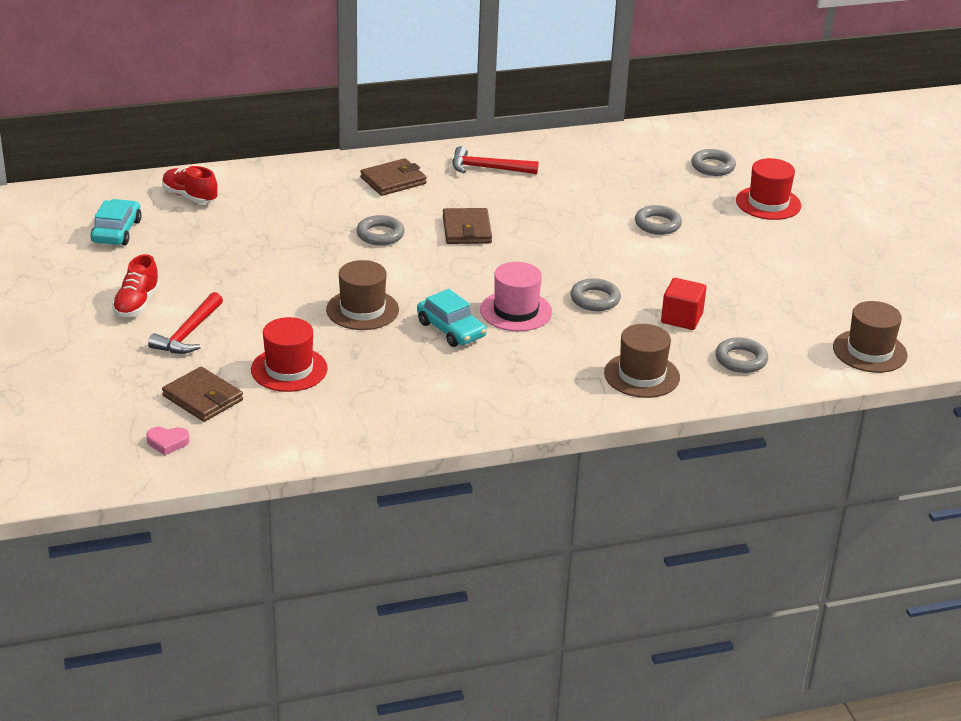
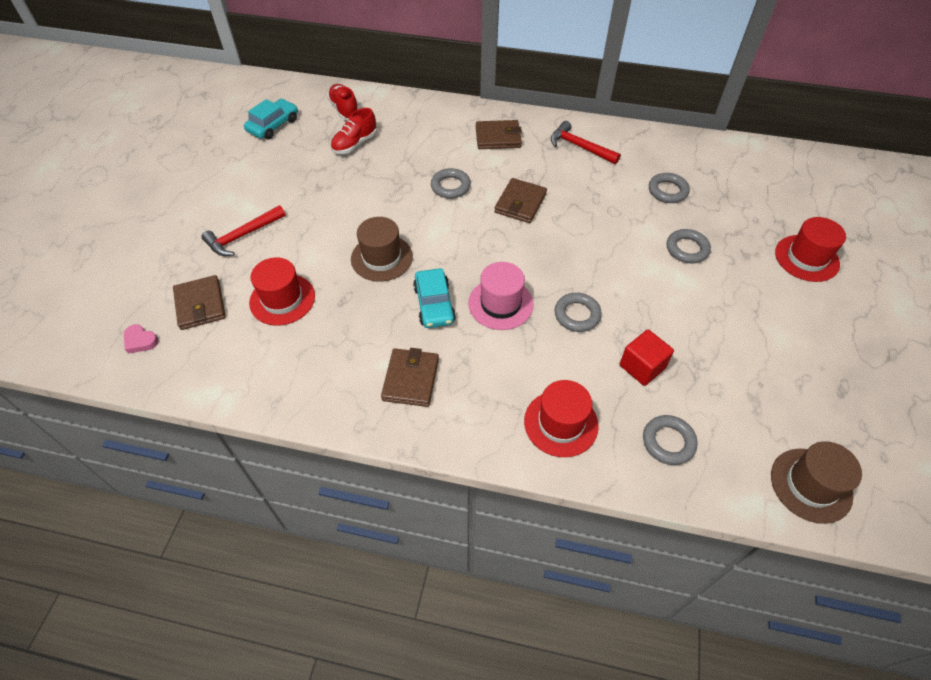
camera: 30 degrees right, 20 degrees up
red shoe [112,254,160,317] -> red shoe moved to [331,108,377,154]
brown hat [604,324,680,398] -> red hat [524,380,599,457]
grey ring [691,149,736,176] -> grey ring moved to [649,173,690,203]
none -> brown wallet [381,348,439,407]

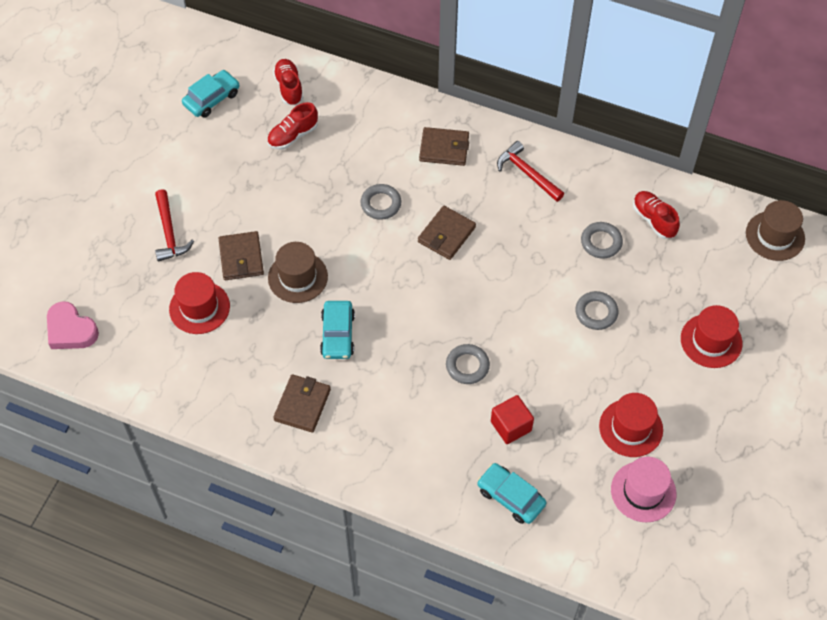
camera: 10 degrees right, 5 degrees up
pink heart [124,324,159,354] -> pink heart [47,301,99,349], size x1.78
brown wallet [173,275,226,330] -> brown wallet moved to [218,231,264,280]
red hammer [202,205,286,256] -> red hammer turned 75 degrees counterclockwise [155,189,194,262]
pink hat [468,262,534,330] -> pink hat moved to [611,457,676,522]
red hat [524,380,599,457] -> red hat moved to [599,393,663,457]
grey ring [643,415,698,465] -> turquoise car [477,463,546,524]
brown hat [771,441,862,524] -> brown hat moved to [746,200,805,261]
none -> red shoe [633,191,680,239]

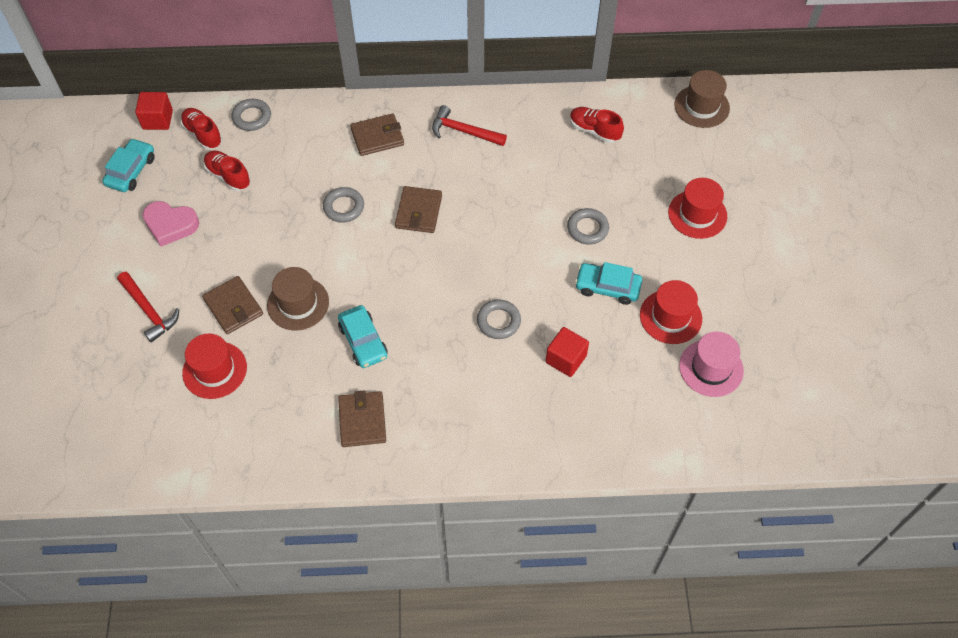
camera: 25 degrees left, 0 degrees up
pink heart [47,301,99,349] -> pink heart moved to [143,201,199,247]
red shoe [267,102,318,150] -> red shoe turned 105 degrees clockwise [204,151,250,191]
turquoise car [477,463,546,524] -> turquoise car moved to [575,262,642,305]
grey ring [581,222,623,259] -> grey ring moved to [232,99,271,131]
none -> red cube [135,92,173,130]

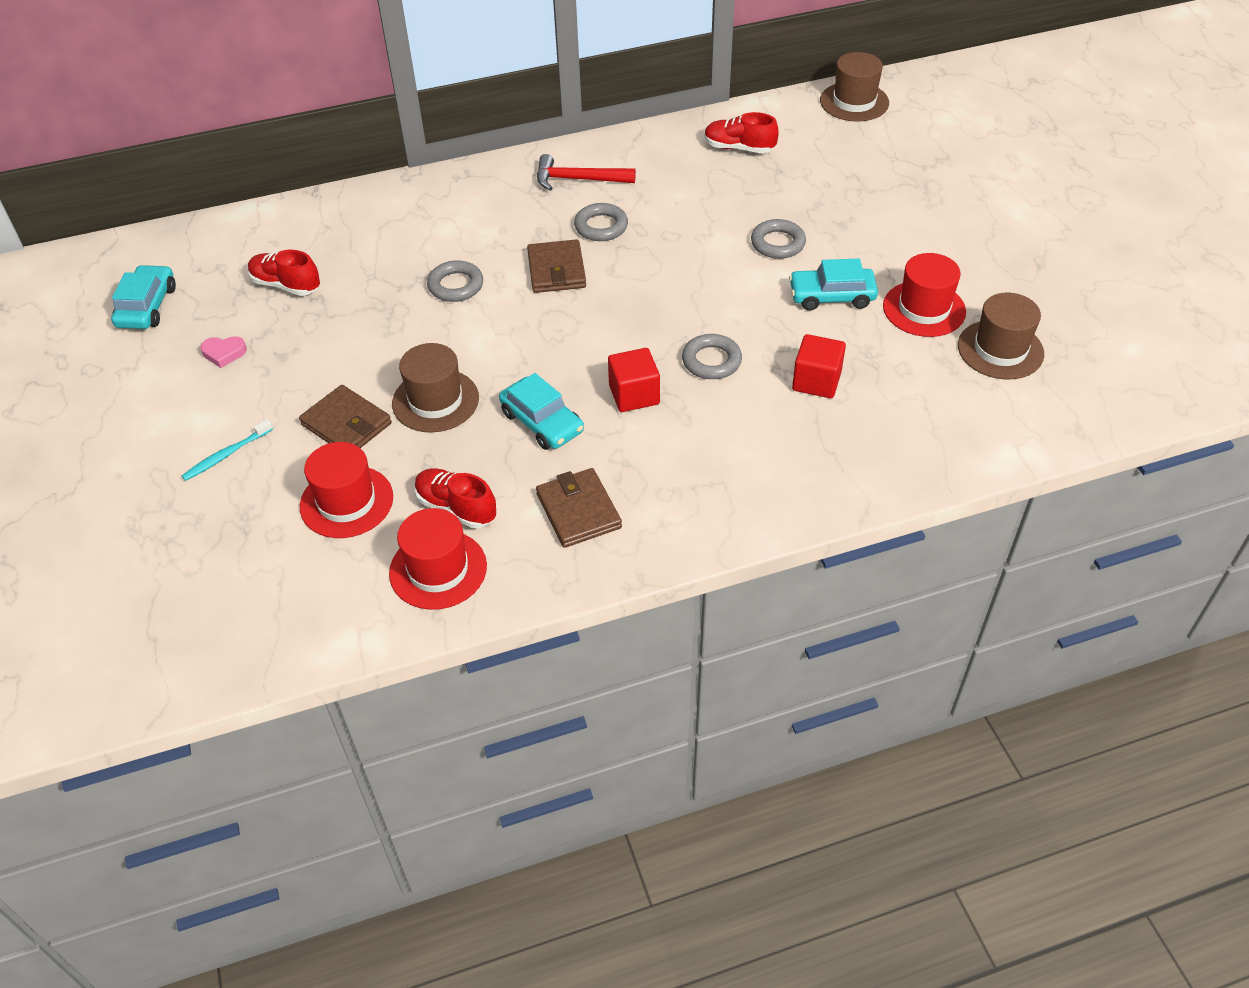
camera: 15 degrees left, 10 degrees down
red hammer [117,272,179,342] -> turquoise toothbrush [182,419,273,481]
red cube [135,92,173,130] -> red cube moved to [608,348,660,412]
pink heart [143,201,199,247] -> pink heart [200,336,247,368], size x0.56
red shoe [180,108,222,150] -> red shoe moved to [415,468,496,528]
grey ring [232,99,271,131] -> grey ring moved to [574,203,628,241]
brown wallet [350,113,404,156] -> none
red hat [668,178,727,239] -> red hat moved to [389,508,487,610]
pink hat [679,332,744,397] -> brown hat [958,293,1044,380]

